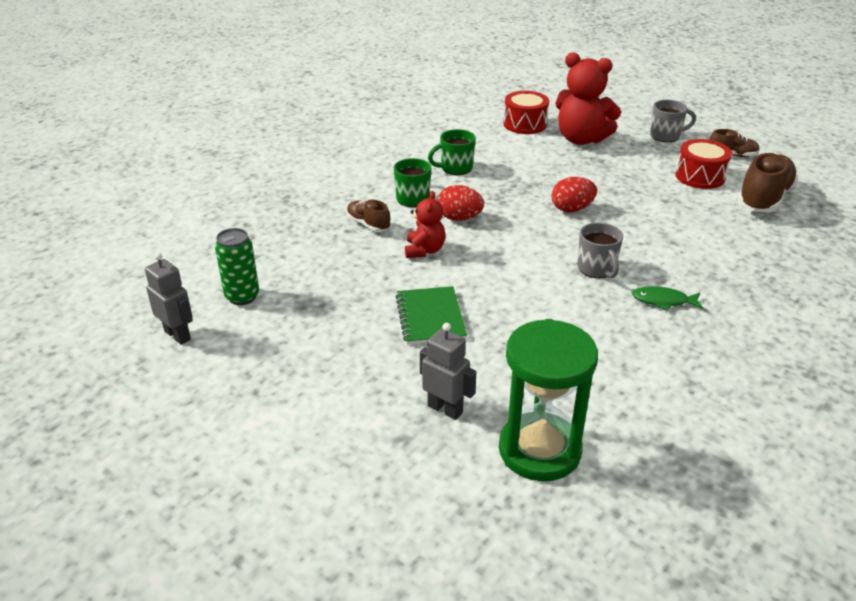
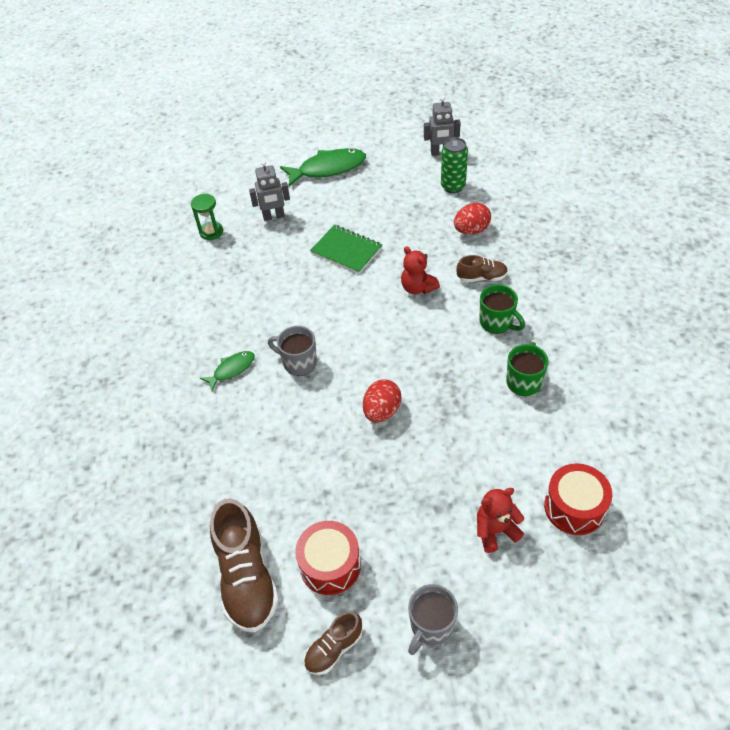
camera: 135 degrees right, 15 degrees up
red egg [437,185,484,221] -> red egg moved to [454,203,491,235]
green hourglass [499,319,598,481] -> green hourglass [191,194,223,240], size x0.49
red teddy bear [555,52,621,145] -> red teddy bear [477,488,524,553], size x0.56
none -> green fish [280,148,366,187]

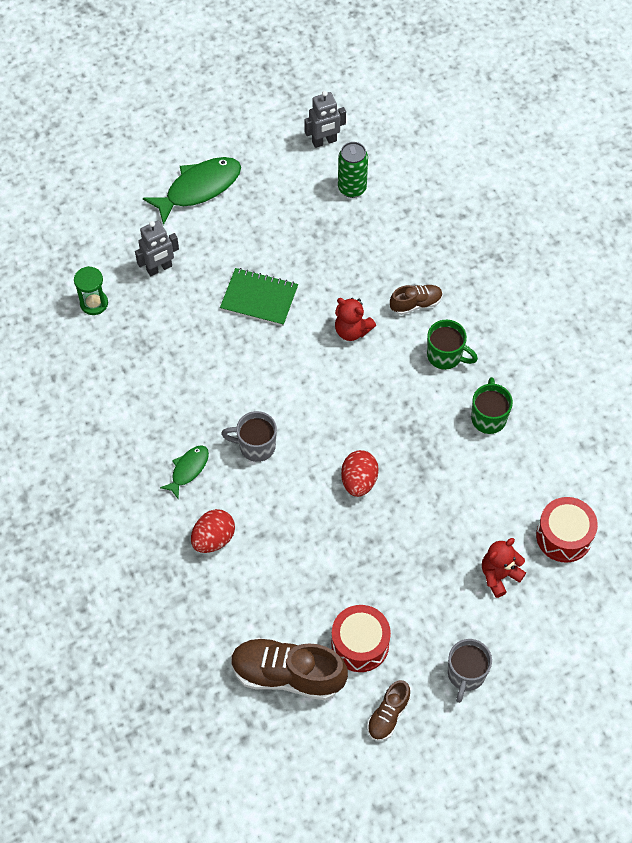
camera: 20 degrees left, 10 degrees up
brown shoe [210,498,279,632] -> brown shoe turned 135 degrees clockwise [231,637,348,700]
red egg [454,203,491,235] -> red egg moved to [191,509,235,553]

